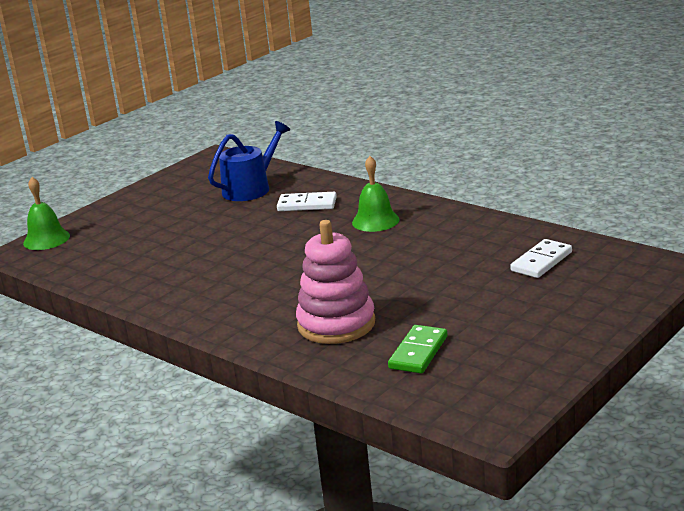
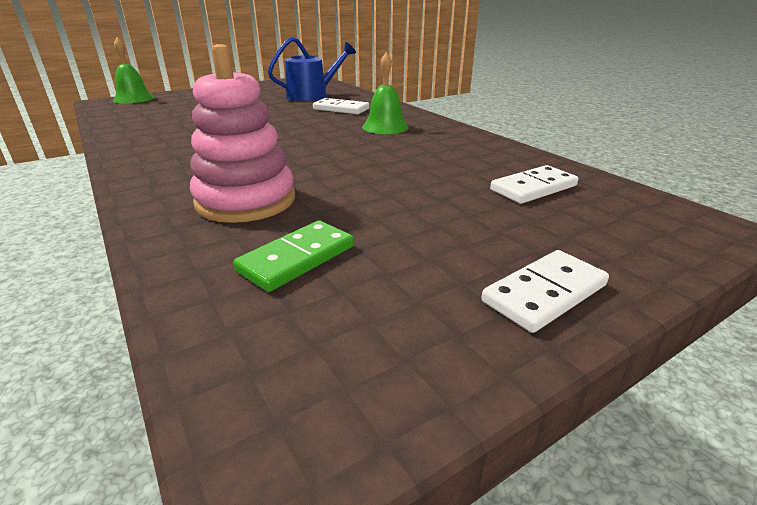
camera: 15 degrees right, 5 degrees up
none -> white domino [481,250,609,333]

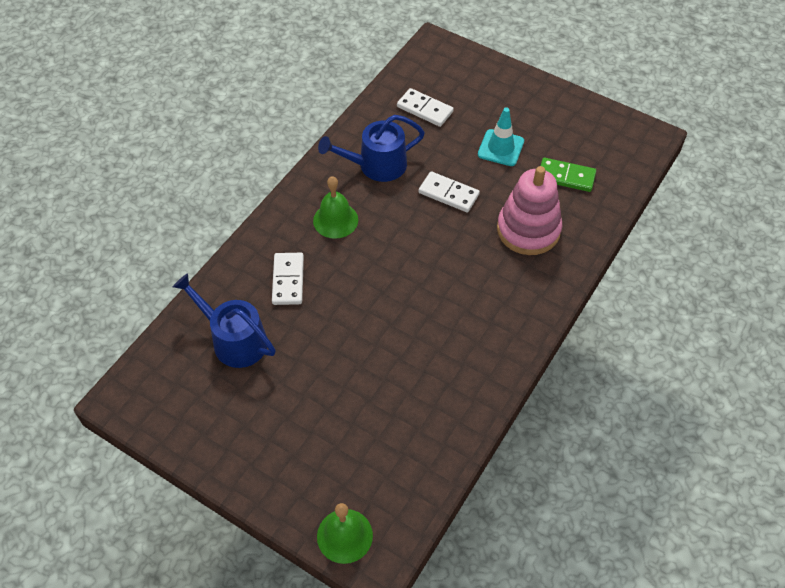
camera: 115 degrees left, 25 degrees up
white domino [481,250,609,333] -> white domino moved to [419,171,480,212]
none -> blue watering can [318,115,425,182]
none -> turquoise traffic cone [478,107,524,166]

